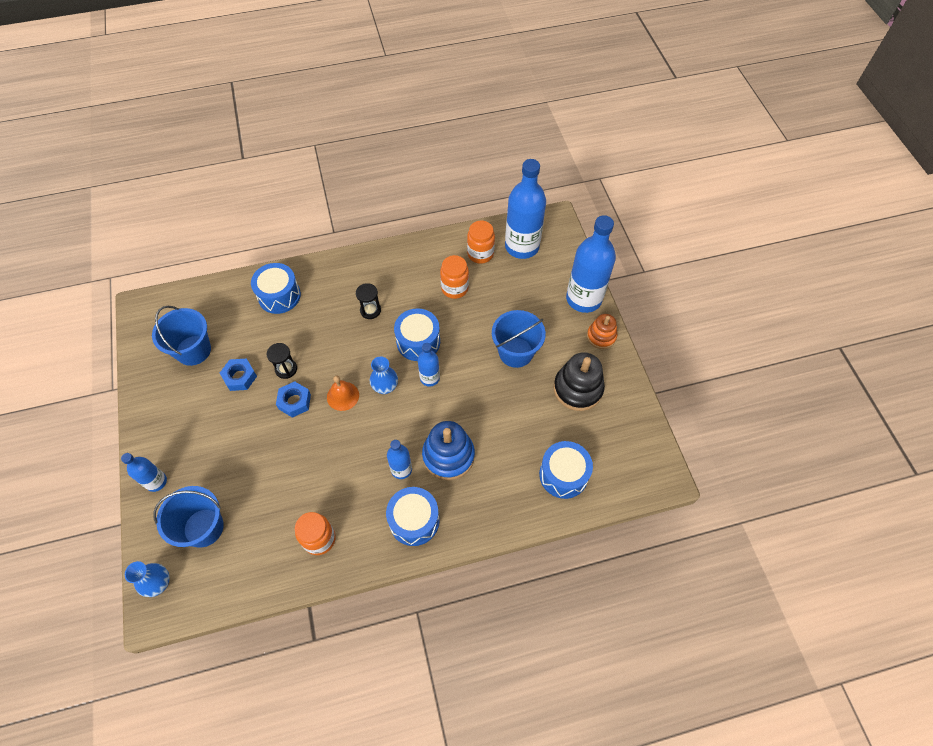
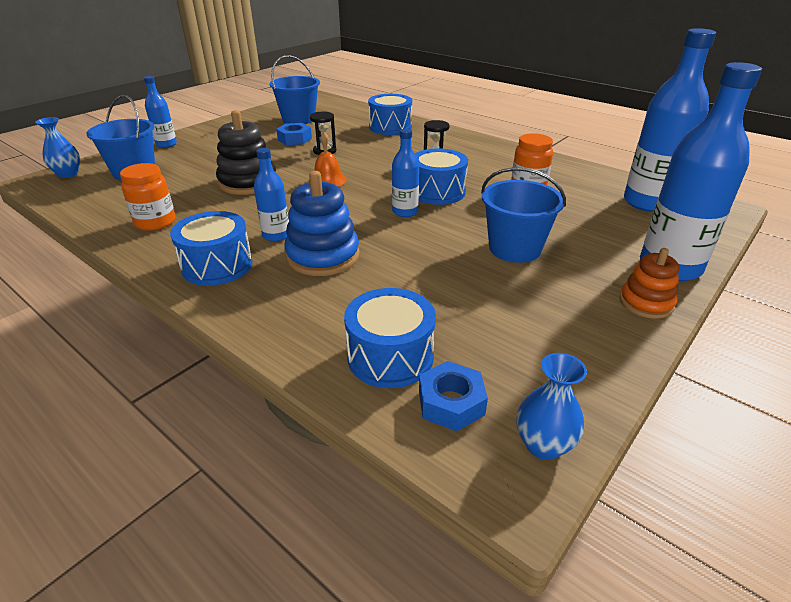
camera: 55 degrees right, 25 degrees down
blue nut [276,381,311,418] -> blue nut moved to [419,361,488,431]
blue vase [370,356,398,394] -> blue vase moved to [516,353,587,460]
orange jar [467,221,495,264] -> none
black stacking toy [554,352,605,411] -> black stacking toy moved to [216,110,276,195]

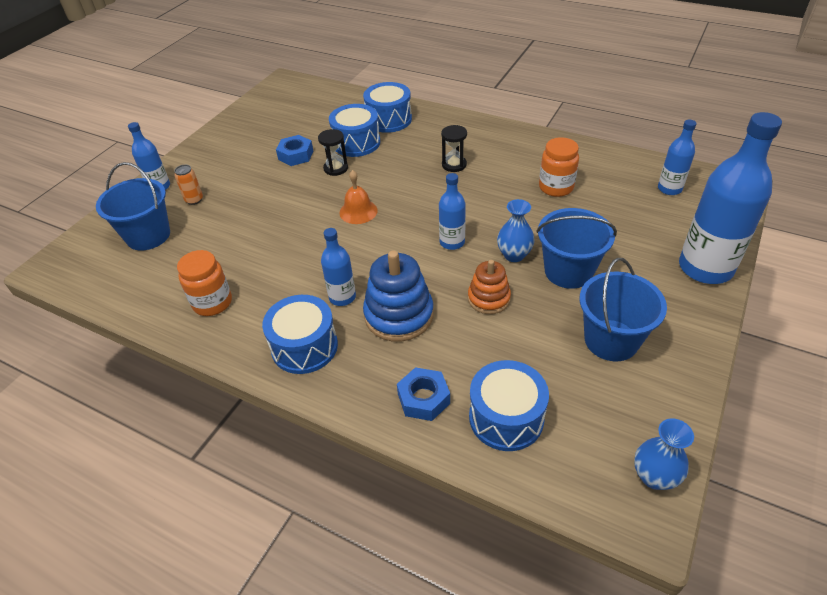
camera: 10 degrees left, 10 degrees up
blue vase [35,117,80,178] -> blue vase moved to [497,199,535,262]
black stacking toy [216,110,276,195] -> none
blue bucket [269,55,320,124] -> blue bucket moved to [579,258,667,361]
blue drum [415,148,468,205] -> blue drum moved to [329,104,380,157]
blue nut [419,361,488,431] -> blue nut moved to [397,367,450,421]
orange stacking toy [619,248,680,319] -> orange stacking toy moved to [468,260,511,314]
blue bottle [624,28,716,212] -> blue bottle [658,119,696,195], size x0.51
none -> orange can [174,165,203,205]

